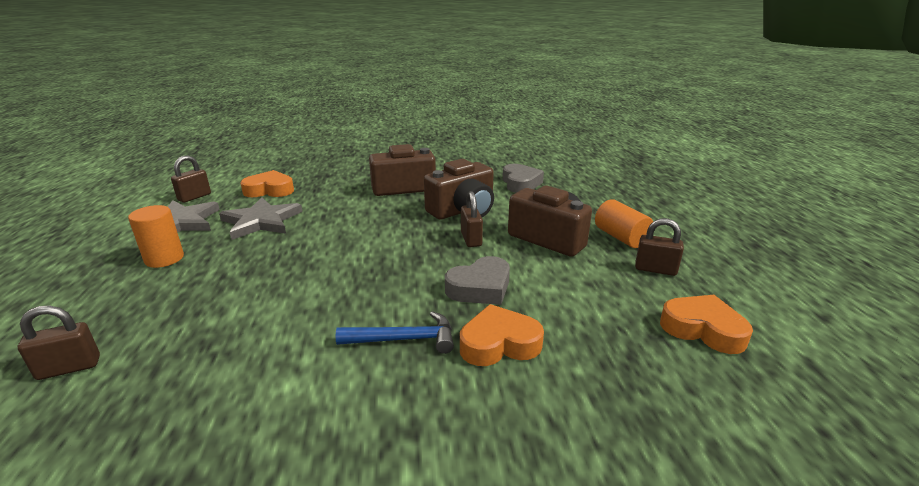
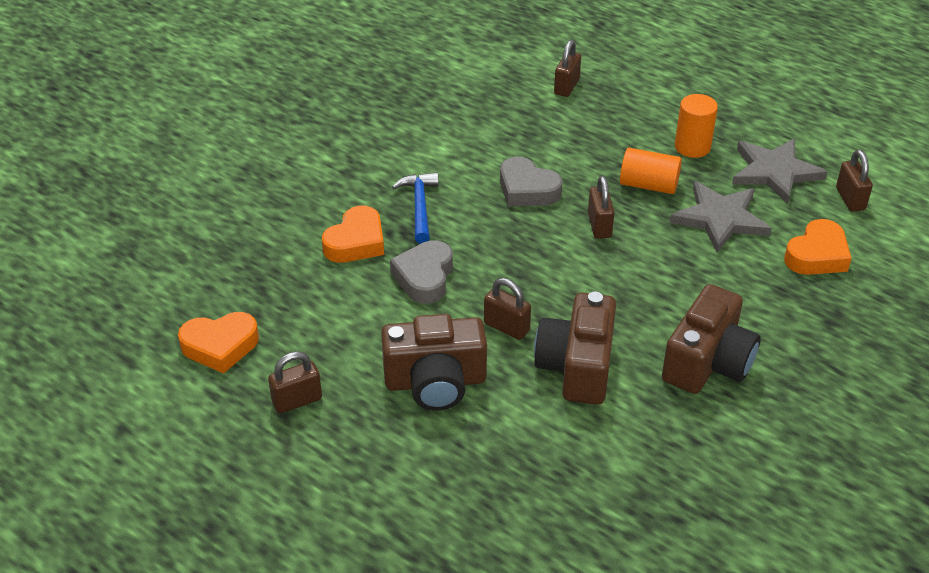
camera: 135 degrees right, 15 degrees up
blue hammer [335,311,454,354] -> blue hammer turned 135 degrees clockwise [392,172,439,244]
grey heart [503,164,544,193] -> grey heart moved to [500,157,562,206]
orange cylinder [595,199,653,248] -> orange cylinder moved to [620,148,682,194]
none -> brown padlock [588,176,615,239]

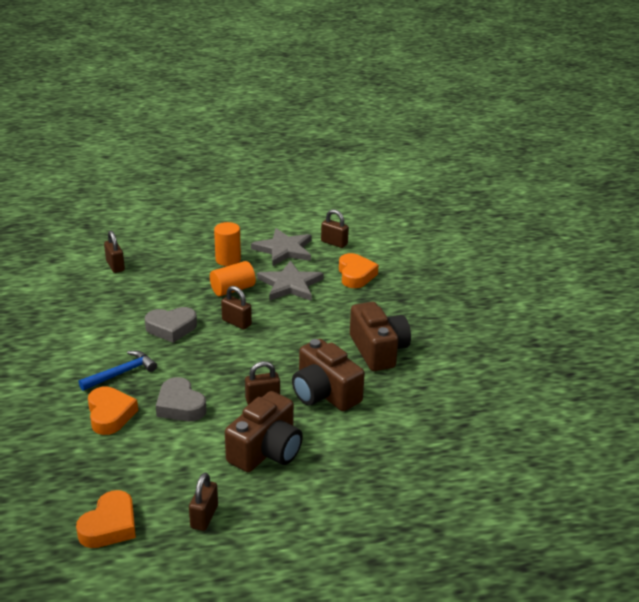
camera: 50 degrees left, 10 degrees down
blue hammer [392,172,439,244] -> blue hammer turned 105 degrees clockwise [79,351,157,391]

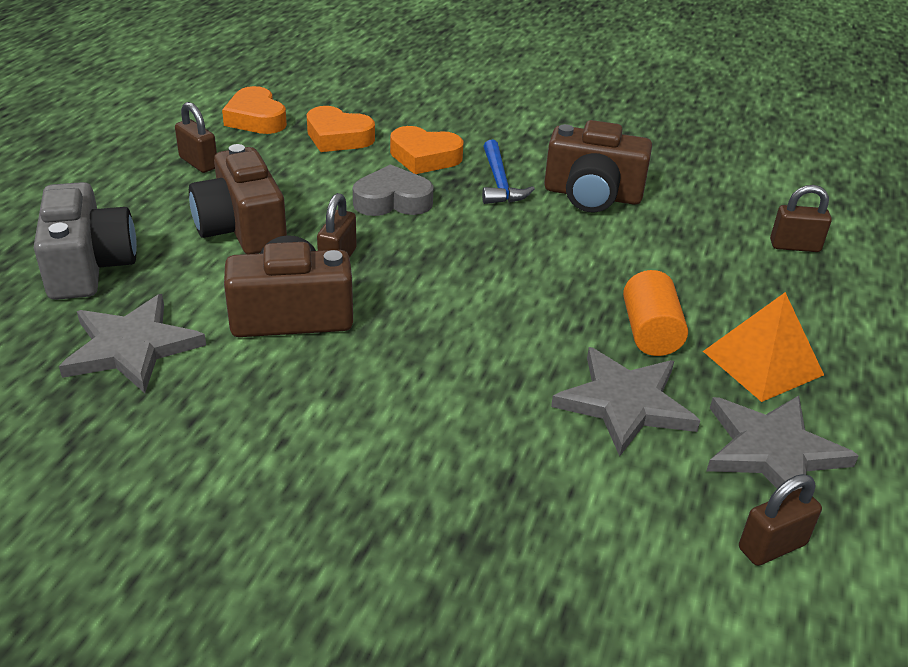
camera: 120 degrees right, 5 degrees up
grey heart [145,307,197,343] -> none
orange cylinder [214,222,241,266] -> orange pyramid [703,292,824,402]
brown padlock [221,286,252,329] -> none
orange heart [339,253,379,288] -> orange heart moved to [307,106,375,152]
brown camera [350,302,411,371] -> brown camera moved to [544,120,652,212]
none -> grey camera [34,182,137,300]
none -> grey star [59,294,206,393]

